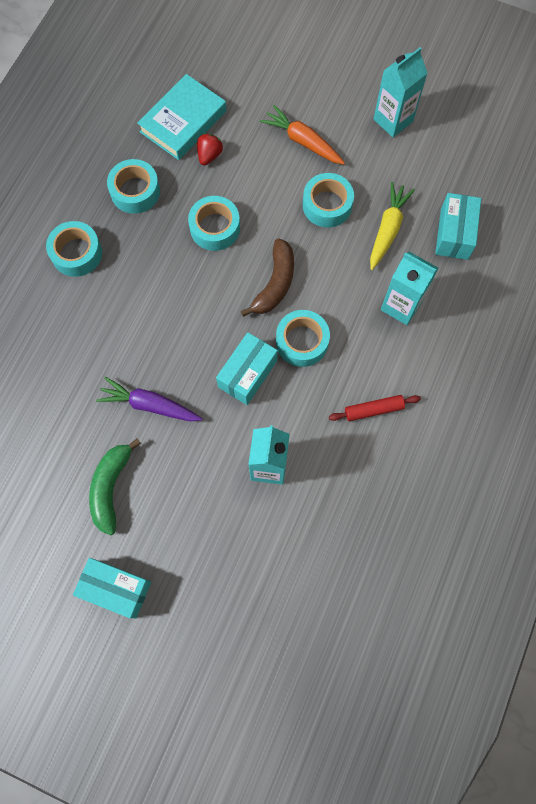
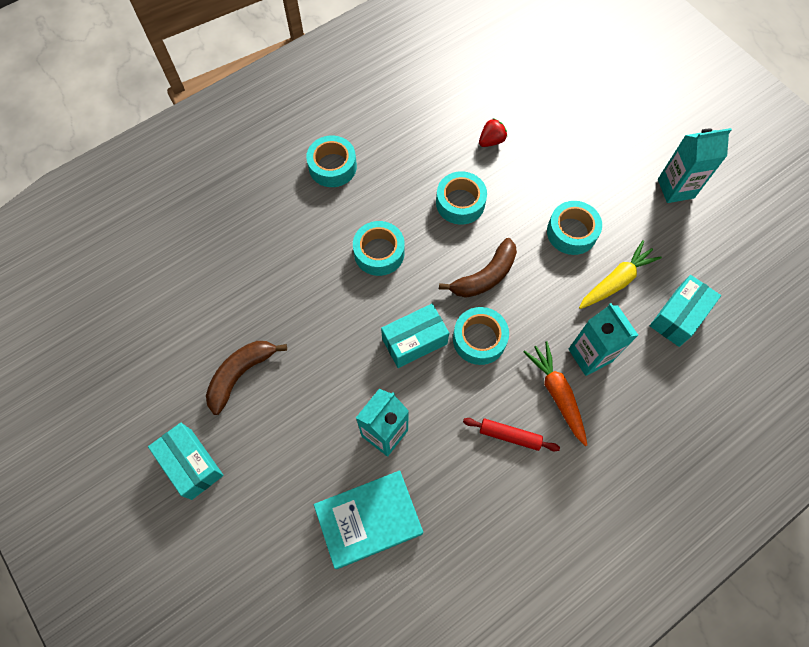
camera: 30 degrees right, 5 degrees down
green banana [89,438,141,535] -> brown banana [206,341,287,415]
purple carrot [96,377,203,421] -> none
turquoise tape [107,159,160,214] -> turquoise tape moved to [353,221,405,276]
turquoise book [137,74,227,160] -> turquoise book moved to [314,471,423,569]
orange carrot [260,105,345,165] -> orange carrot moved to [523,341,587,446]

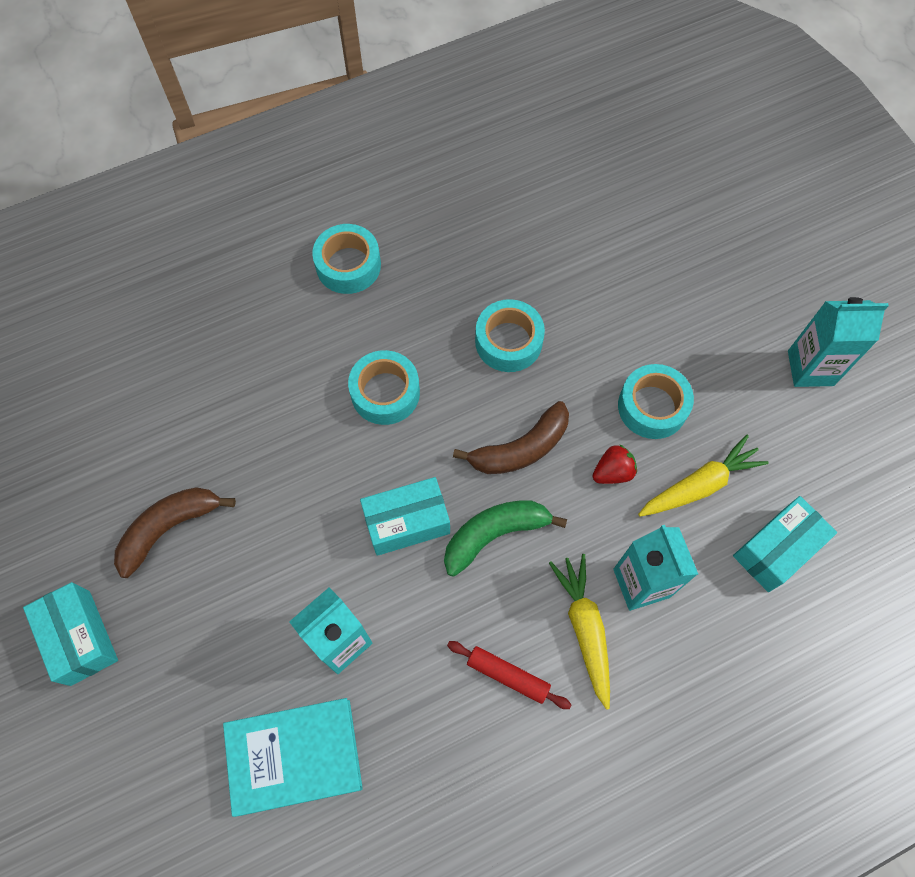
camera: 10 degrees right, 0 degrees up
turquoise tape [453,307,509,365] -> green banana [444,501,567,577]
red strawberry [479,118,507,147] -> red strawberry moved to [592,444,637,484]
orange carrot [523,341,587,446] -> yellow carrot [549,554,610,710]

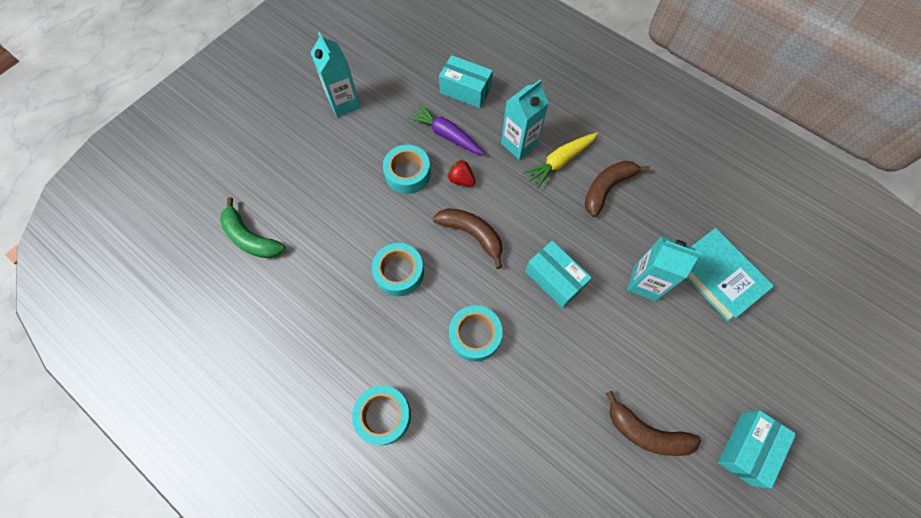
camera: 115 degrees left, 0 degrees up
green banana [444,501,567,577] -> green banana moved to [220,197,285,259]
red rolling pin [447,641,572,709] -> brown banana [585,161,650,217]
yellow carrot [638,435,769,517] -> purple carrot [407,103,485,155]

